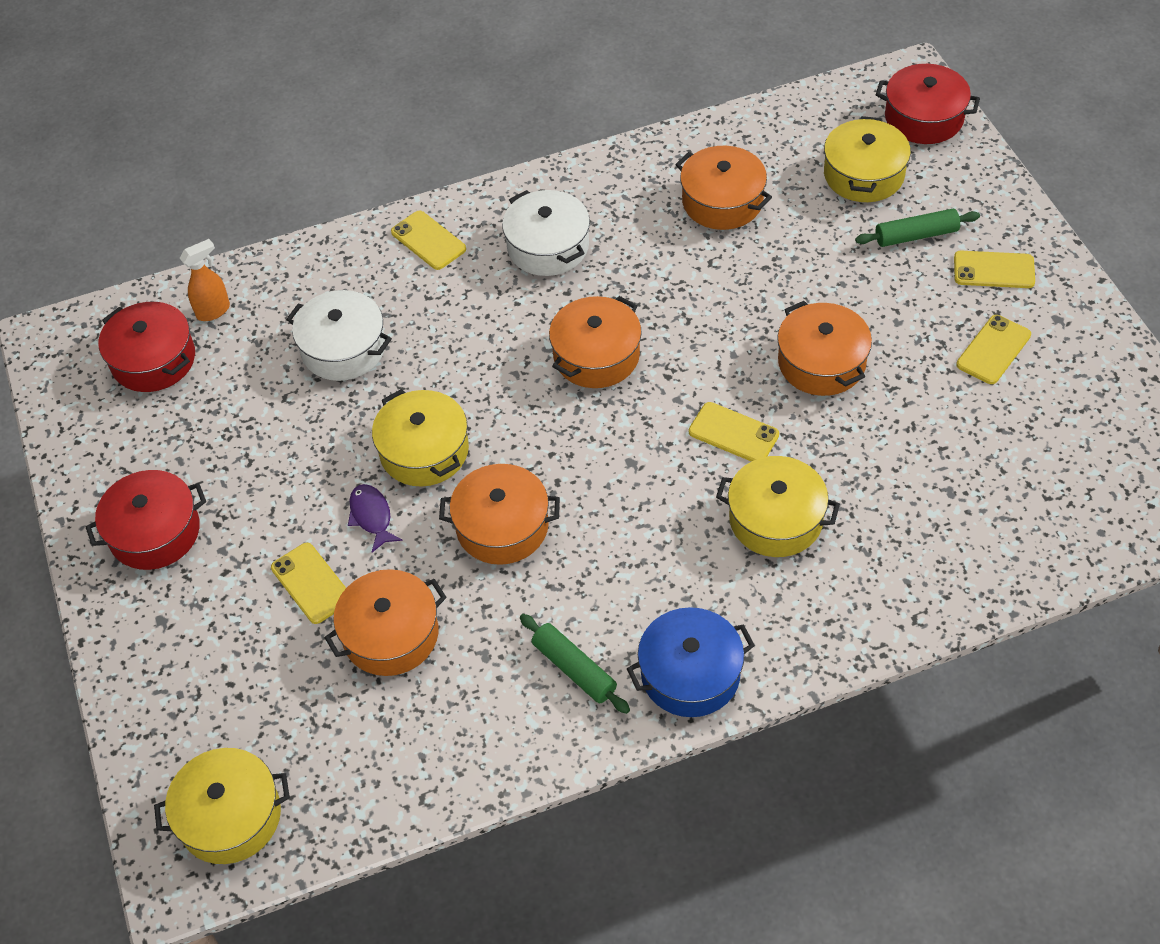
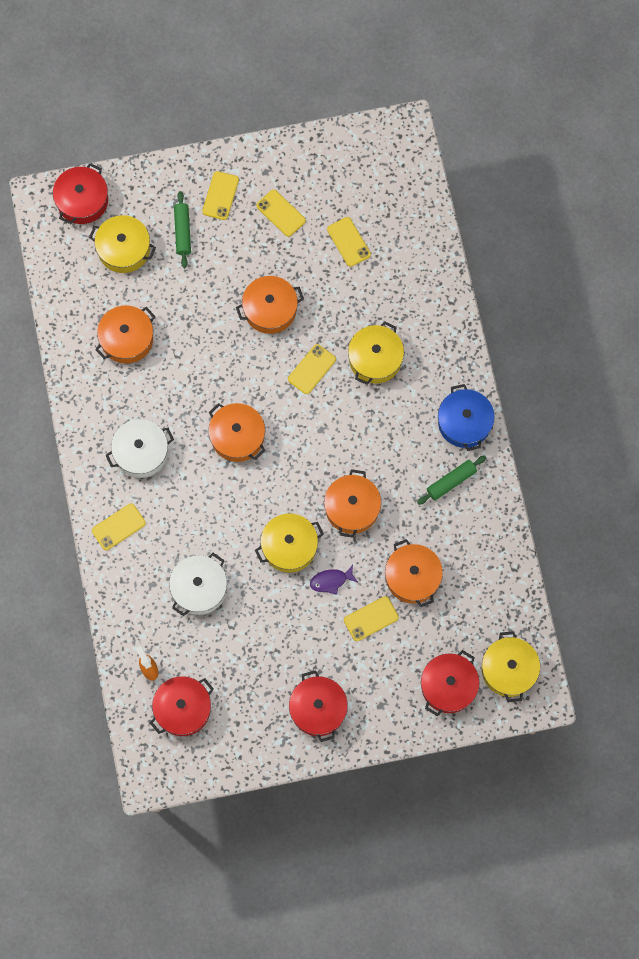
camera: 85 degrees left, 20 degrees up
none -> yellow phone [327,217,371,267]
none -> red pot [421,650,480,716]

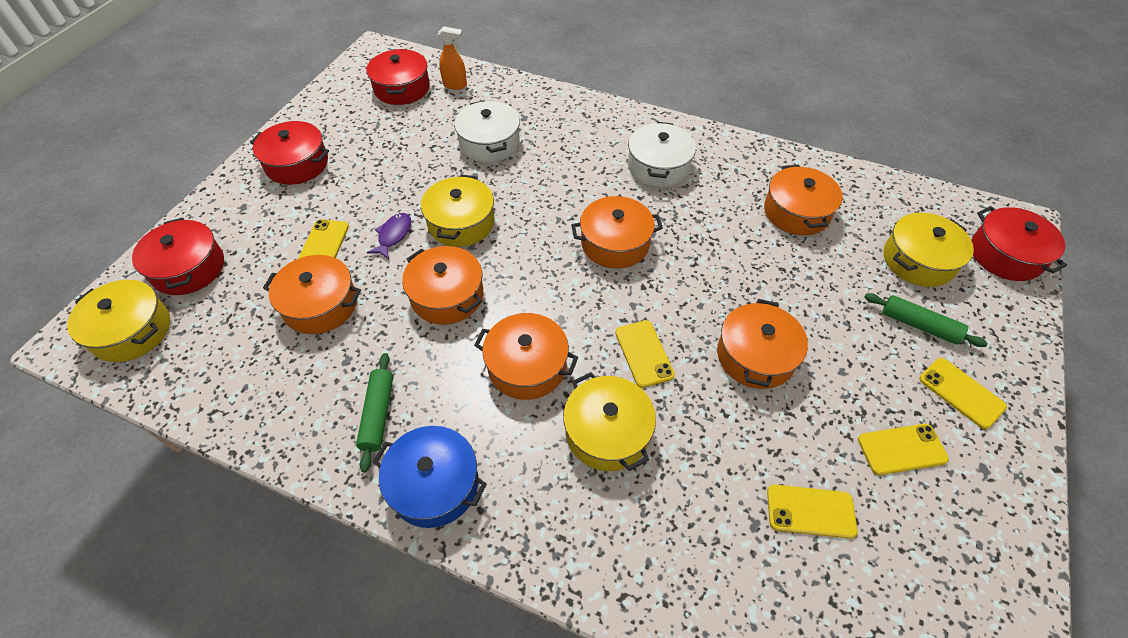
camera: 125 degrees right, 20 degrees down
yellow phone [92,503,146,550] -> none
none -> orange pot [474,313,578,400]

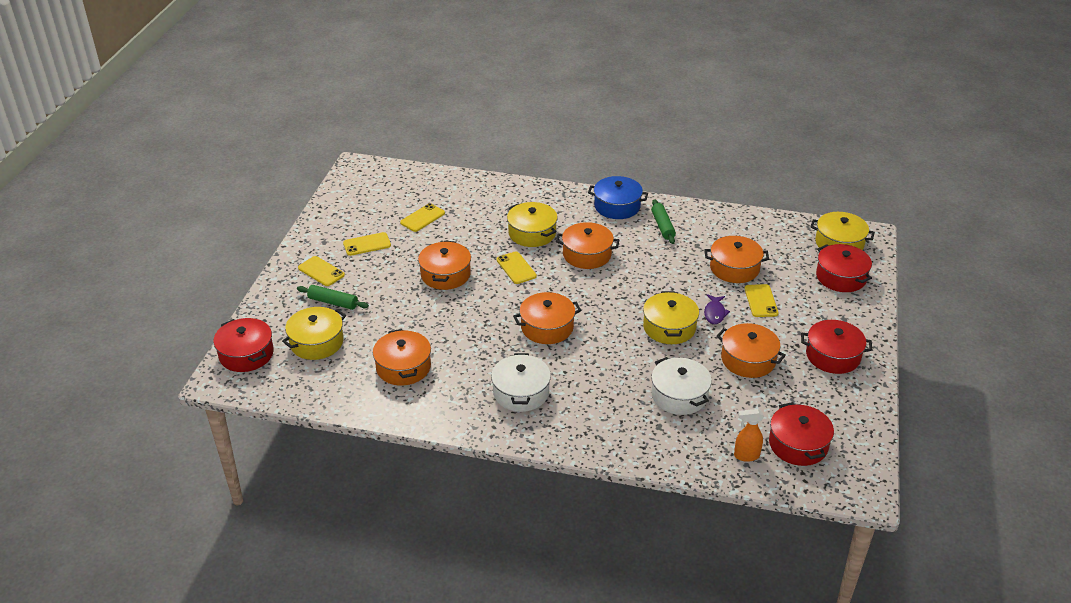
camera: 170 degrees right, 15 degrees down
orange pot [402,246,483,325] -> orange pot moved to [716,323,786,378]
yellow phone [767,484,858,539] -> yellow phone turned 45 degrees counterclockwise [400,203,445,232]

